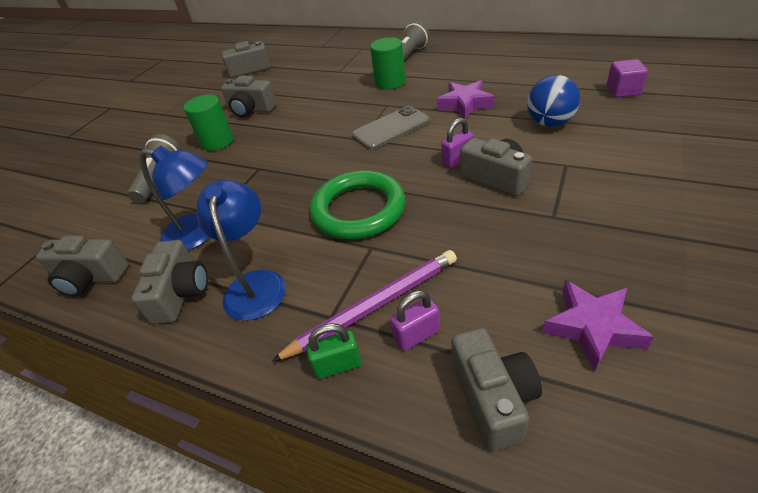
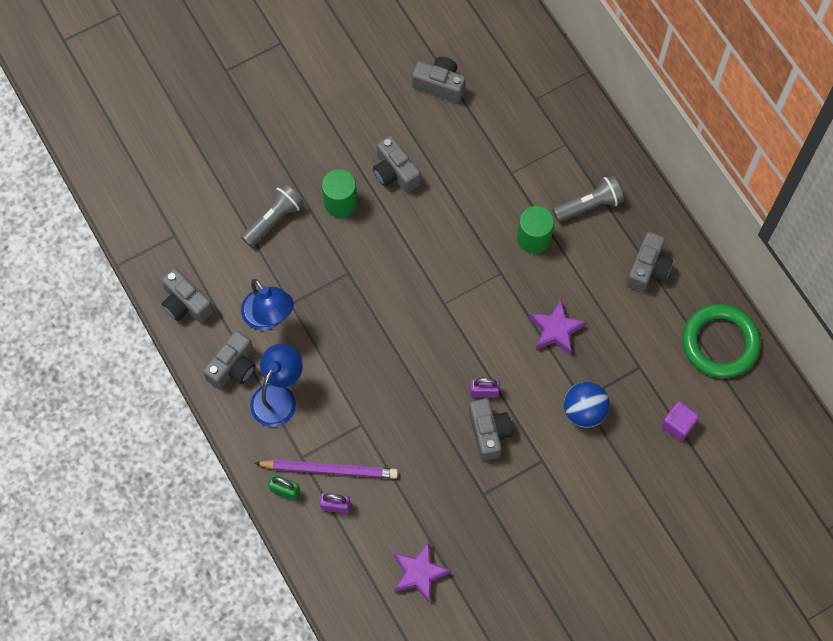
camera: 30 degrees right, 25 degrees up
green ring [310,170,406,239] -> green ring moved to [683,304,761,378]
grey phone [352,106,430,150] -> none
grey camera [452,328,542,451] -> grey camera moved to [626,232,673,292]

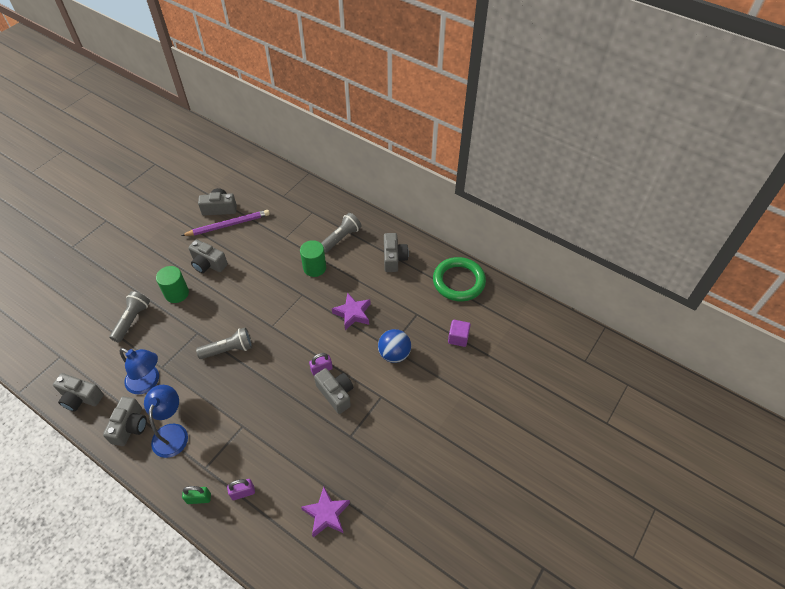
camera: 25 degrees left, 15 degrees down
purple pencil [254,460,398,479] -> purple pencil moved to [181,210,270,236]
none -> grey flashlight [196,327,252,359]

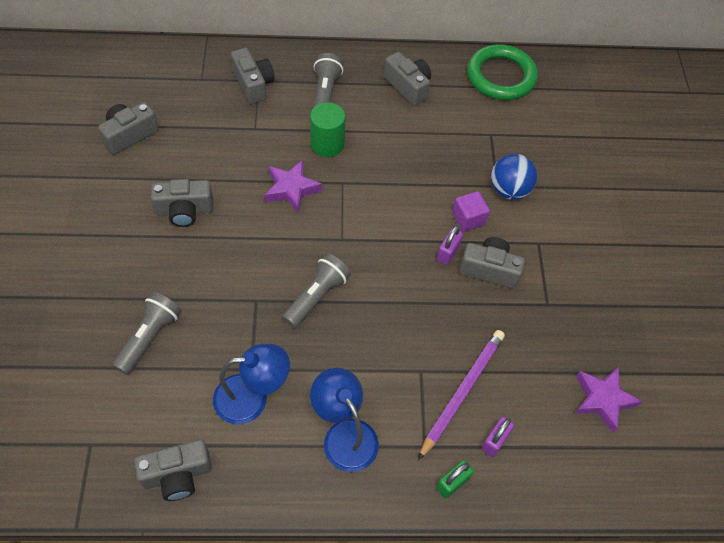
camera: 40 degrees left, 5 degrees up
grey camera [103,396,147,446] -> grey camera moved to [231,48,275,104]
grey flashlight [109,291,150,343] -> grey flashlight turned 45 degrees clockwise [112,292,181,375]
green cylinder [156,266,189,303] -> none
purple pencil [181,210,270,236] -> purple pencil moved to [418,330,505,460]
purple star [332,293,370,330] -> purple star moved to [265,160,322,214]
purple cube [448,320,471,347] -> purple cube moved to [452,191,490,232]

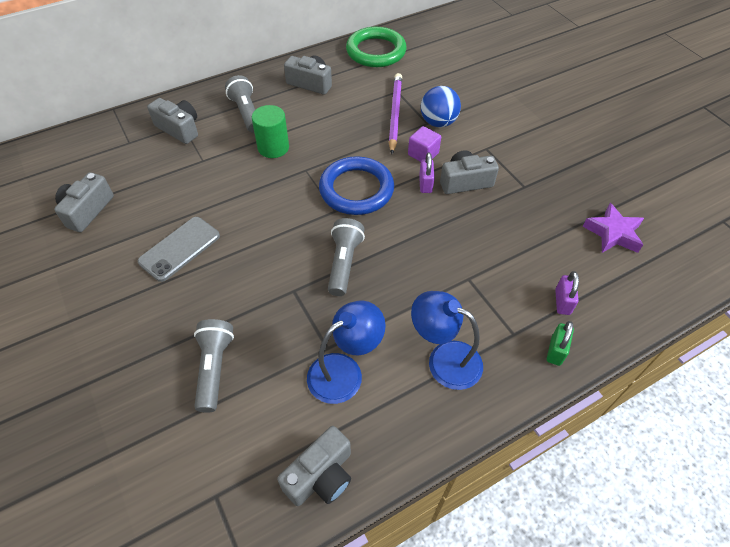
camera: 25 degrees left, 5 degrees down
grey camera [151,179,213,227] -> grey phone [138,217,220,282]
purple star [265,160,322,214] -> none
purple pencil [418,330,505,460] -> purple pencil moved to [389,73,402,154]
none -> blue ring [319,156,394,215]

